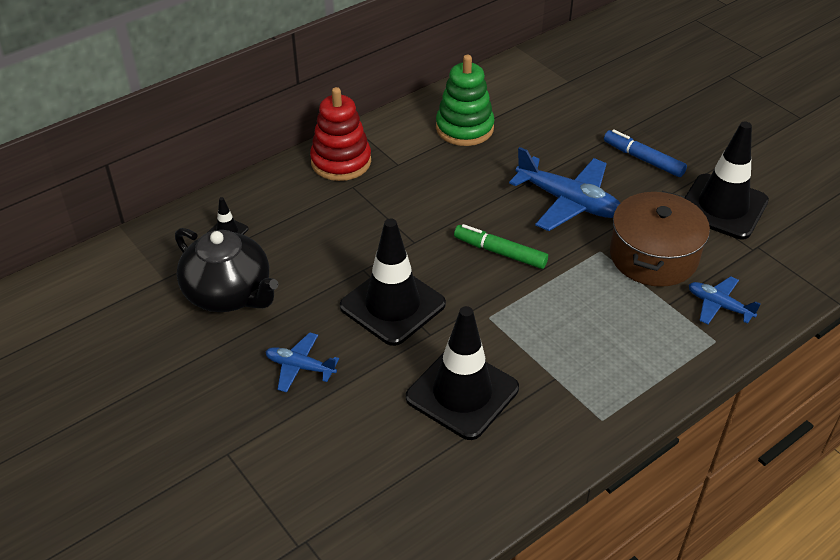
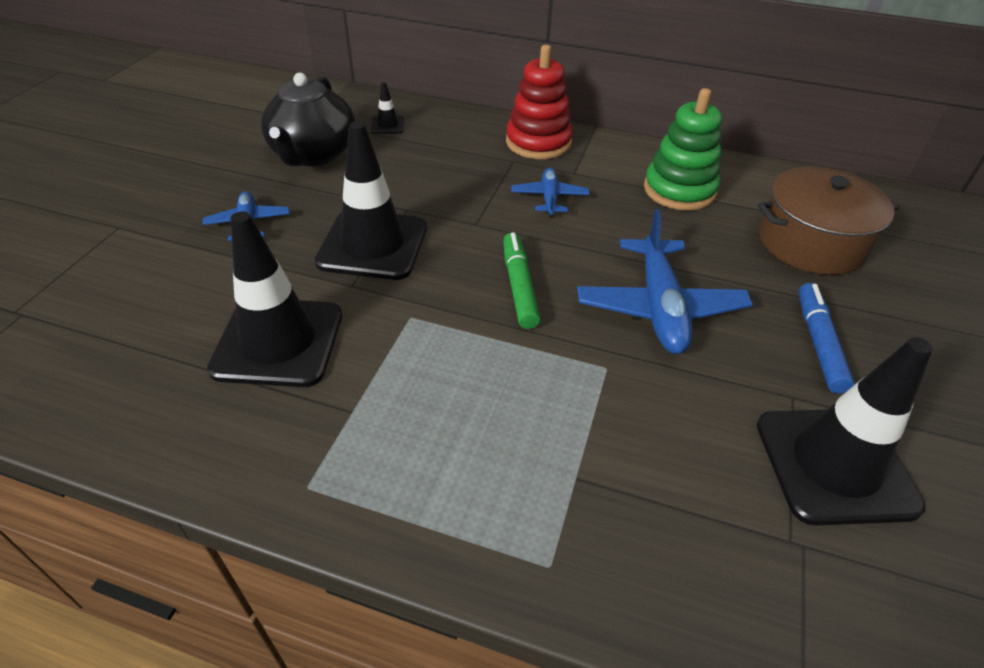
camera: 55 degrees right, 0 degrees up
brown pot [610,191,710,287] -> brown pot moved to [757,166,899,275]
blue plane [689,276,761,325] -> blue plane moved to [511,168,590,217]

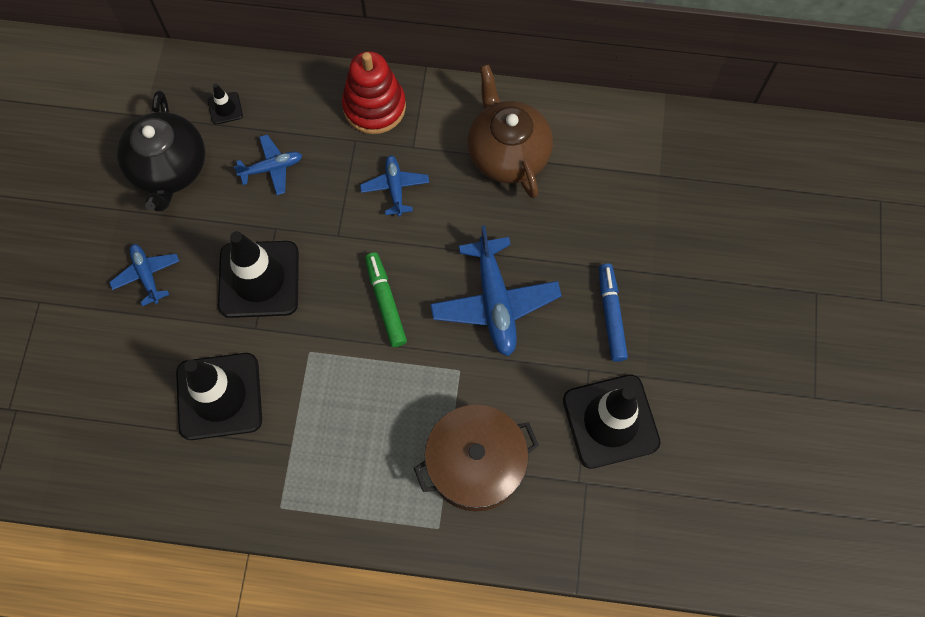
camera: 10 degrees left, 25 degrees up
green stacking toy [644,88,722,211] -> brown teapot [467,64,553,198]
brown pot [757,166,899,275] -> brown pot moved to [414,405,539,512]
none -> blue plane [233,135,302,195]

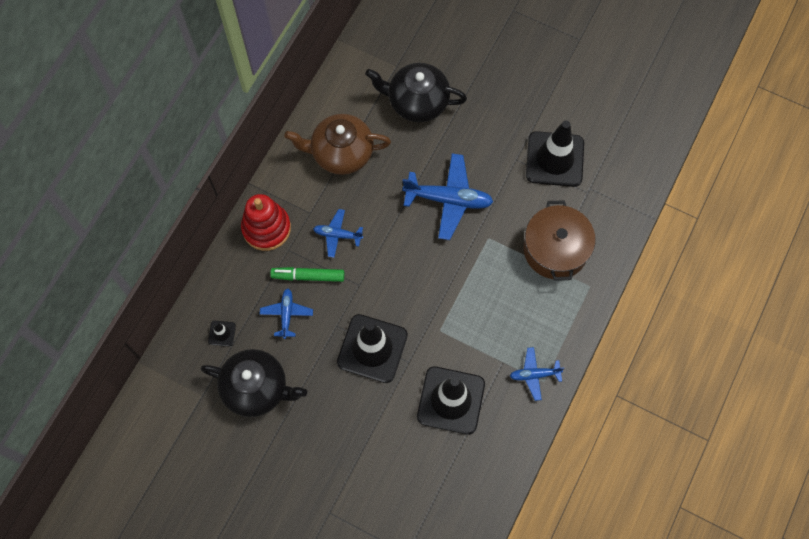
camera: 70 degrees left, 0 degrees up
blue plane [109,244,179,306] -> blue plane moved to [510,347,565,401]
green marker [365,252,407,347] -> green marker moved to [270,267,344,282]
blue marker [599,263,628,362] -> none
none -> black teapot [365,63,467,122]

